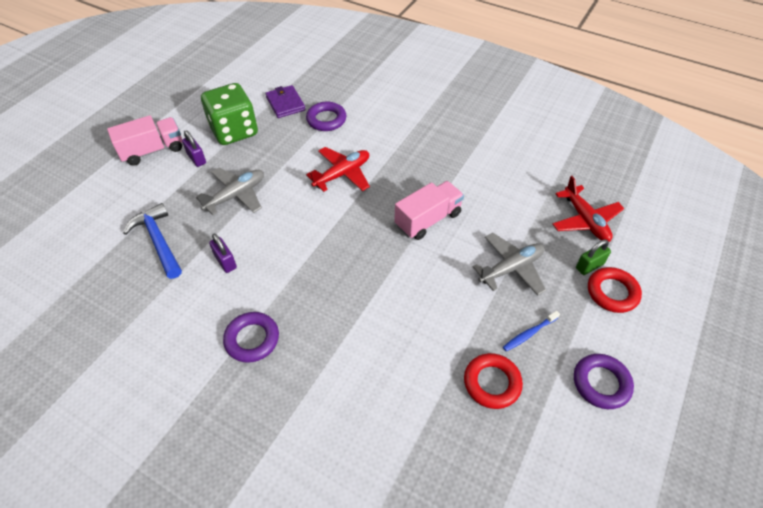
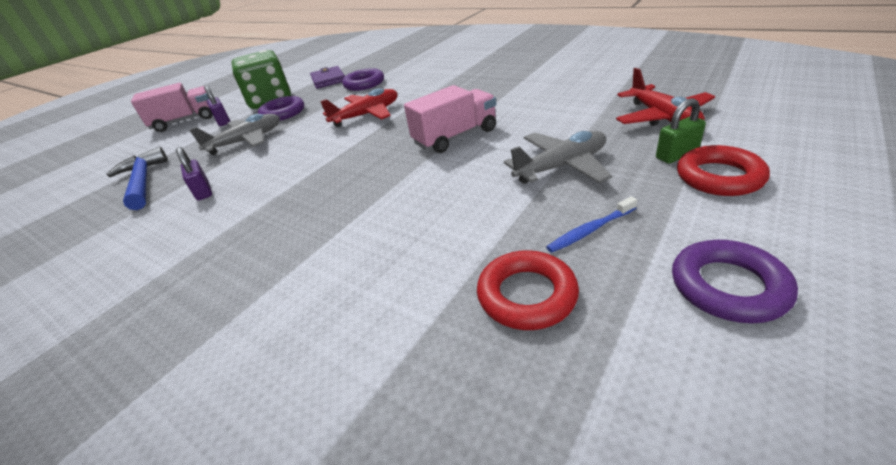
camera: 10 degrees right, 15 degrees down
purple ring [223,312,279,363] -> purple ring moved to [258,96,304,121]

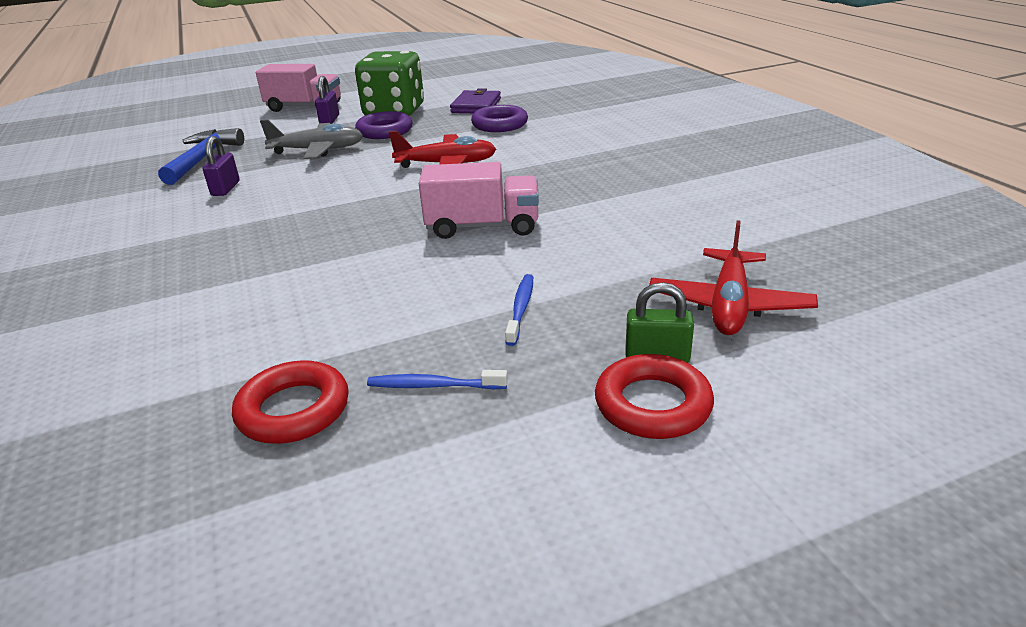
camera: 30 degrees right, 5 degrees down
grey plane [504,131,612,184] -> blue toothbrush [505,274,533,346]
purple ring [672,240,798,323] -> none

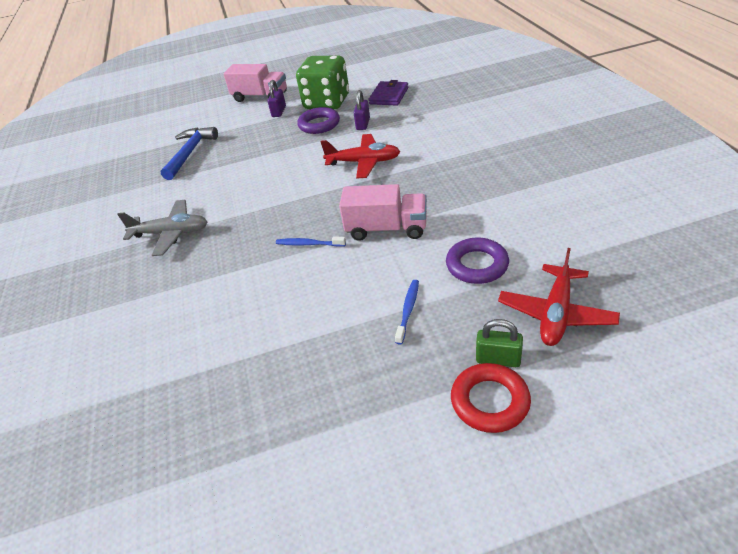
camera: 10 degrees right, 10 degrees up
purple padlock [203,136,240,196] -> purple padlock moved to [354,90,370,130]
red ring [232,360,349,444] -> none
grey plane [260,120,363,159] -> grey plane moved to [117,200,207,256]
blue toothbrush [367,370,508,389] -> blue toothbrush moved to [276,236,346,247]
purple ring [471,105,528,132] -> purple ring moved to [446,237,509,284]

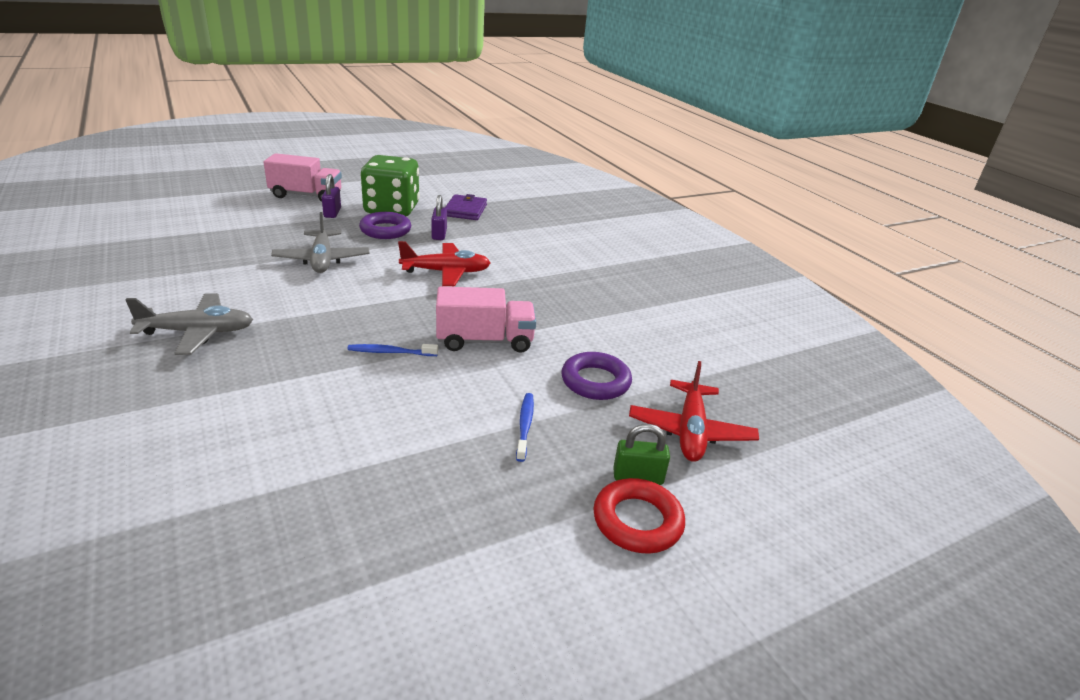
camera: 20 degrees left, 10 degrees down
blue hammer [161,127,218,180] -> none
none -> grey plane [271,212,369,273]

